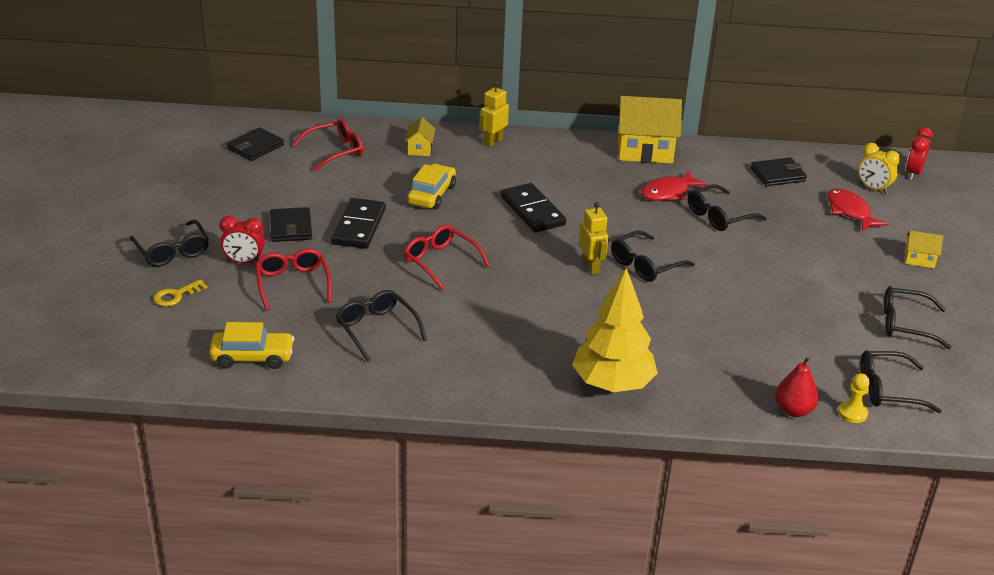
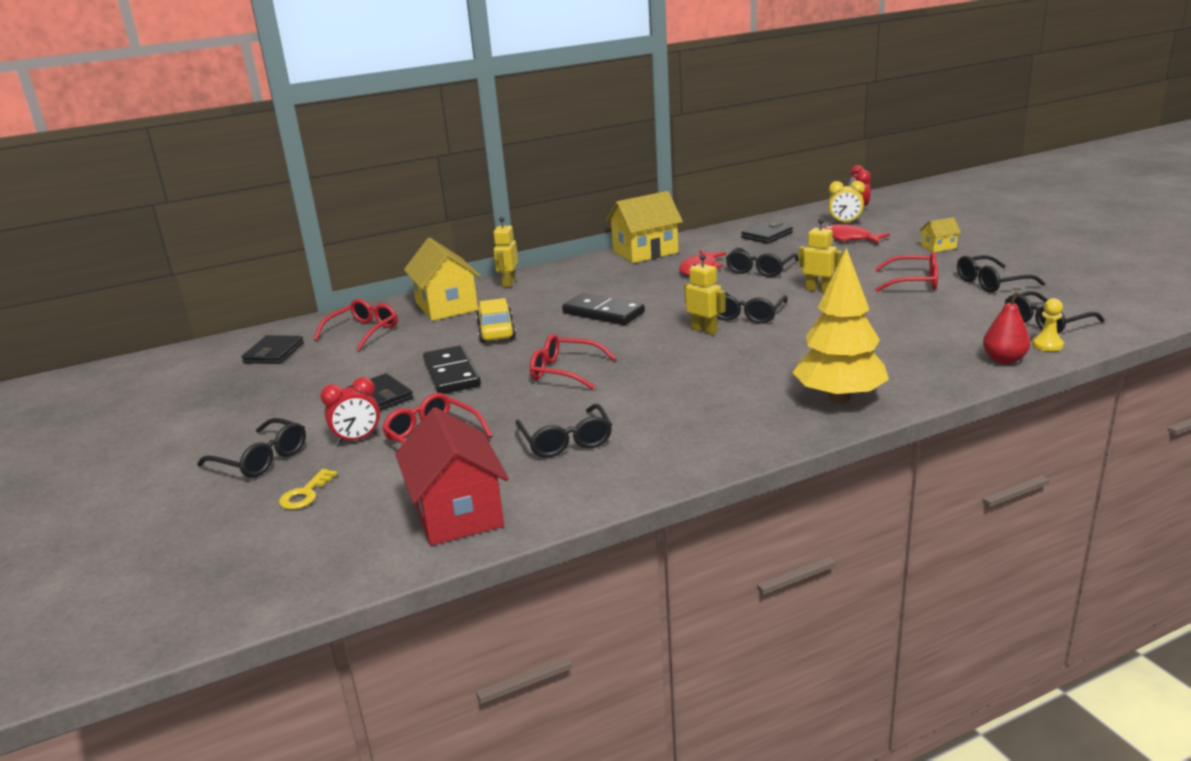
camera: 25 degrees left, 10 degrees down
yellow car [209,322,294,369] -> red house [395,407,509,546]
black glasses [336,290,427,362] -> black glasses turned 135 degrees counterclockwise [515,404,612,458]
yellow house [405,117,435,156] -> yellow house [404,238,481,321], size x2.08
none -> yellow robot [798,218,843,293]
none -> red glasses [875,252,938,292]

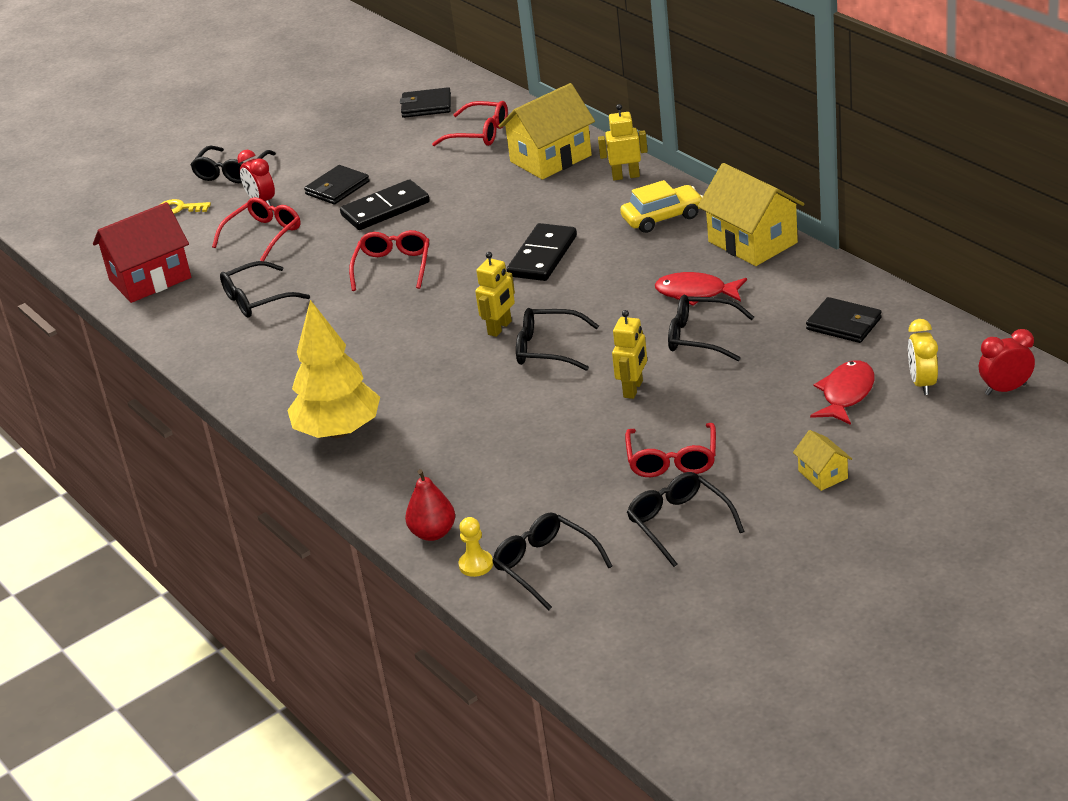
camera: 80 degrees right, 10 degrees up
yellow car [476,298,516,343] -> yellow car moved to [620,180,703,233]

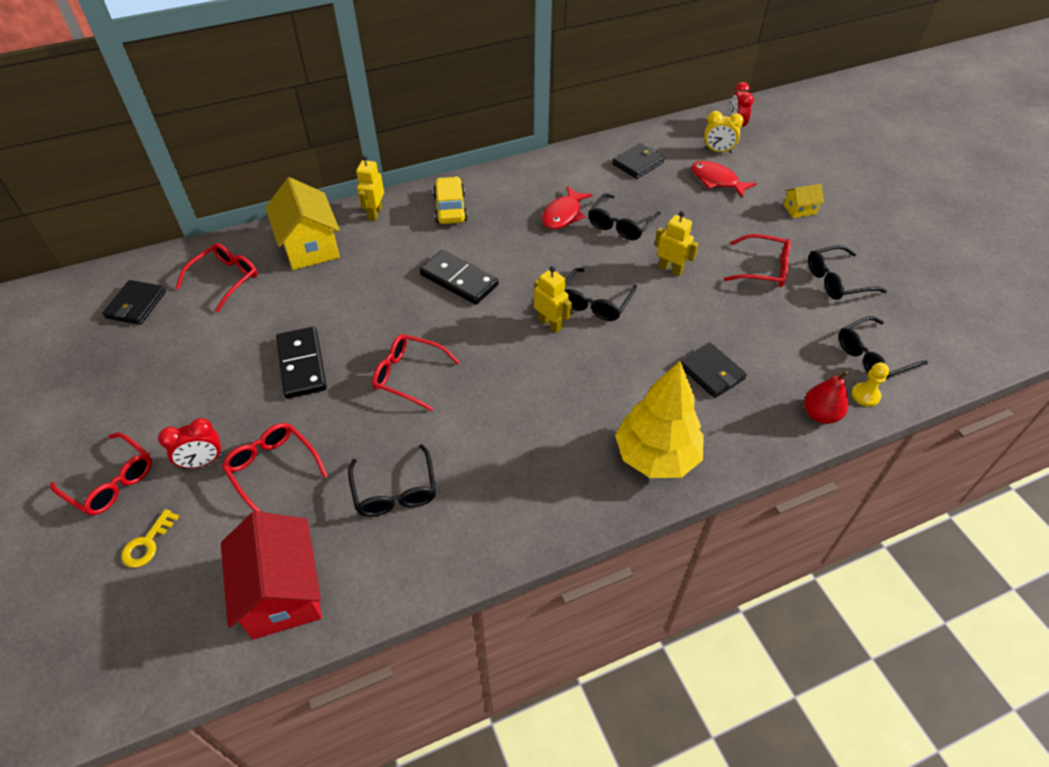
camera: 80 degrees left, 15 degrees up
black glasses [191,146,276,183] -> red glasses [50,433,152,515]
black wallet [304,165,369,204] -> black wallet moved to [679,342,747,398]
yellow house [698,163,804,266] -> none

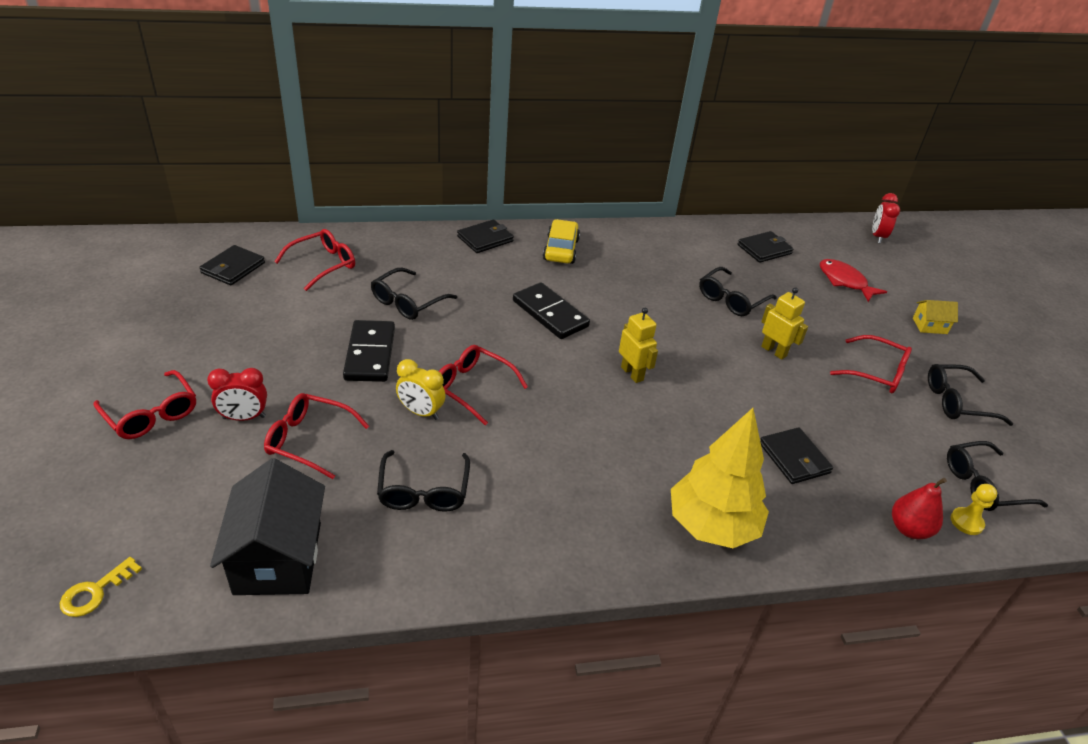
camera: 10 degrees right, 10 degrees down
yellow key [121,509,179,568] -> yellow key moved to [60,557,142,617]
red house [221,511,322,639] -> black house [210,458,325,595]
red glasses [222,423,328,512] -> red glasses turned 45 degrees counterclockwise [264,393,369,479]
yellow house [265,177,340,270] -> none
yellow robot [356,155,384,221] -> black wallet [457,219,514,253]
red fish [542,186,592,229] -> none
black glasses [564,268,637,321] -> black glasses moved to [371,268,457,320]
yellow clock [704,111,744,153] -> yellow clock moved to [396,359,446,420]

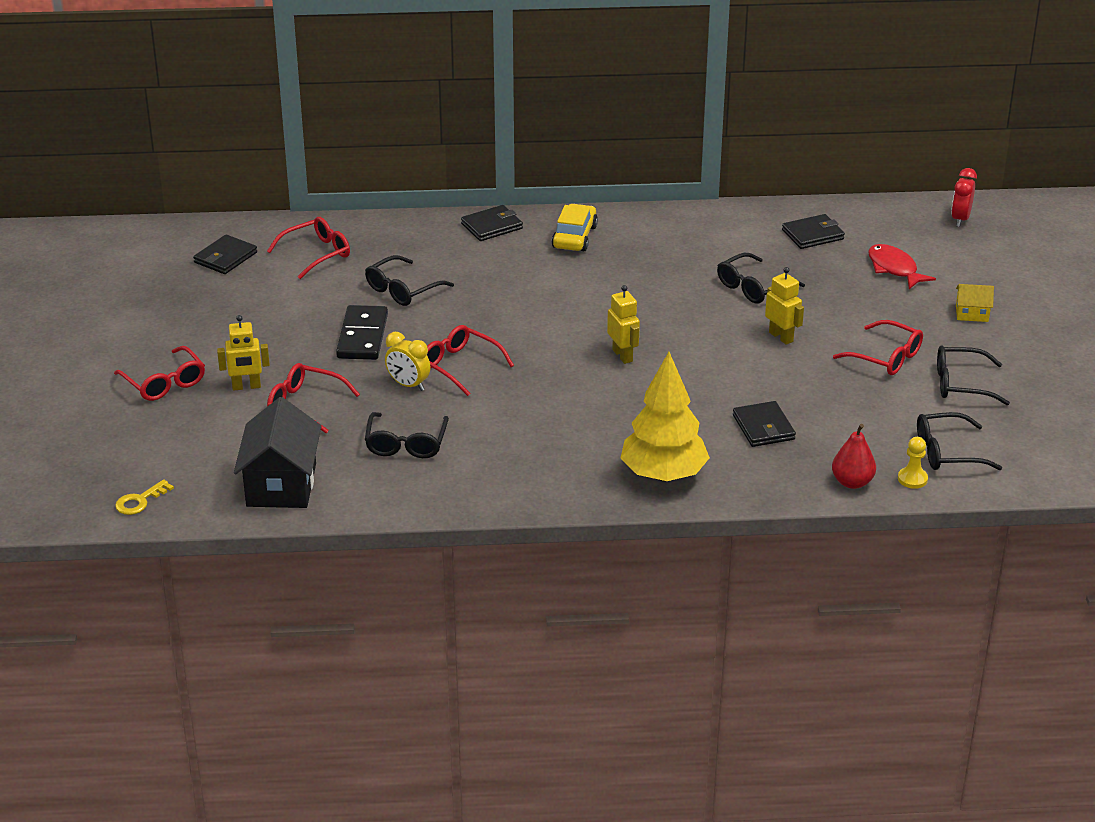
camera: 10 degrees right, 5 degrees down
red clock [207,368,267,421] -> yellow robot [217,315,270,391]
black domino [513,282,590,339] -> none

